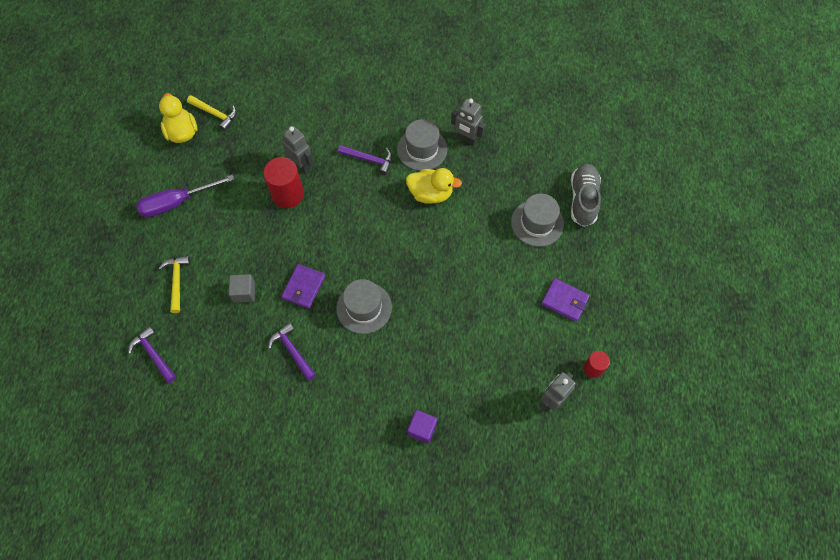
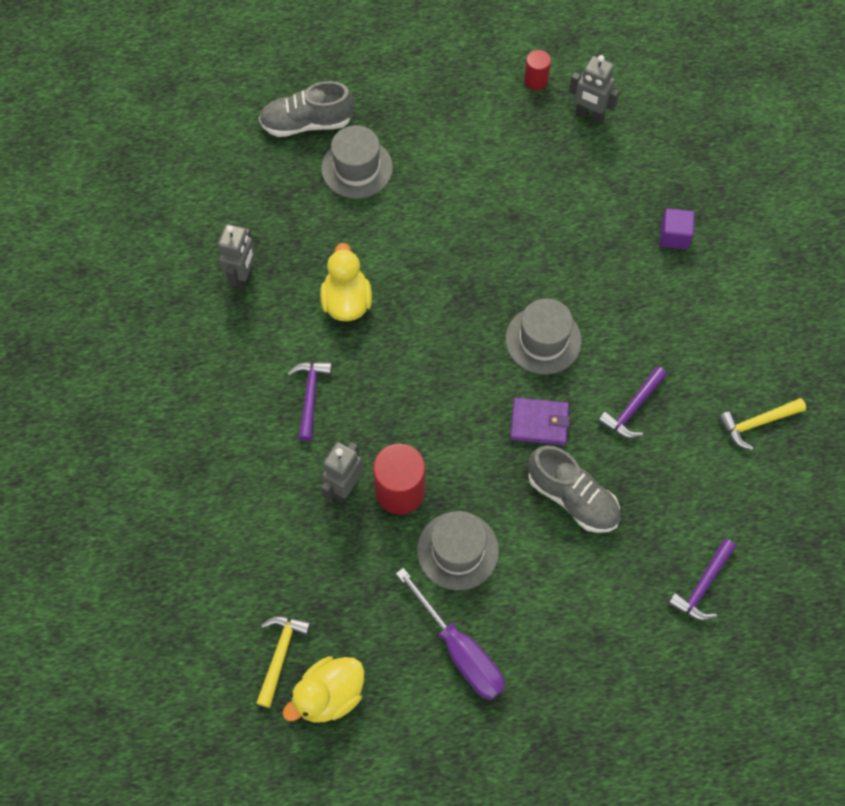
camera: 105 degrees left, 0 degrees up
yellow hammer [159,255,191,313] -> yellow hammer moved to [718,398,806,450]
grey cube [228,274,255,303] -> grey shoe [528,446,620,533]
grey hat [397,119,447,171] -> grey hat moved to [417,511,499,590]
purple wallet [541,278,590,322] -> none

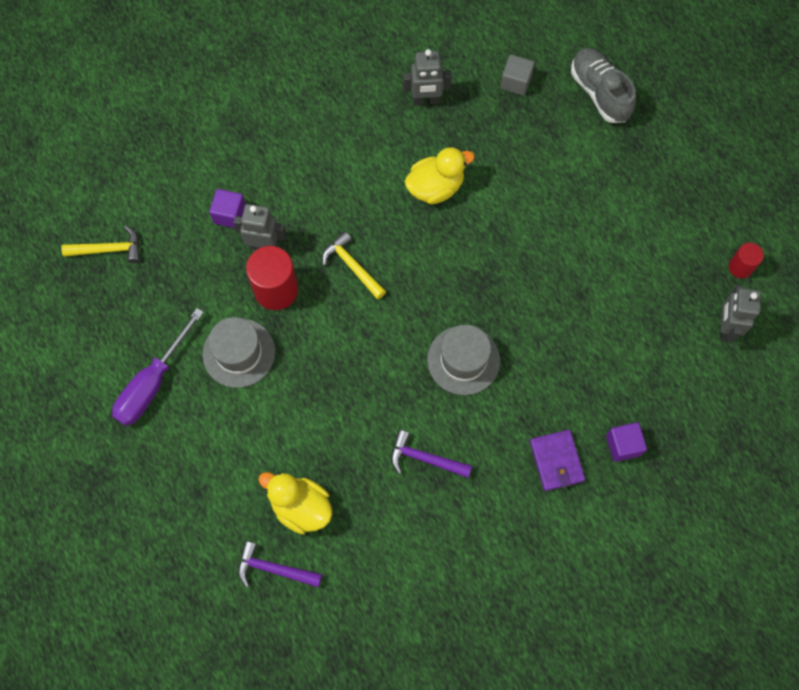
camera: 70 degrees right, 5 degrees up
yellow duck [282,656,364,723] -> yellow duck moved to [258,472,332,534]
purple hammer [287,362,332,441] -> none
grey hat [321,125,393,199] -> none
purple wallet [510,397,570,445] -> purple wallet moved to [530,430,585,491]
grey shoe [528,446,620,533] -> none
yellow hammer [718,398,806,450] -> yellow hammer moved to [322,231,386,299]
none -> purple cube [209,189,246,228]
none -> grey cube [500,55,535,96]

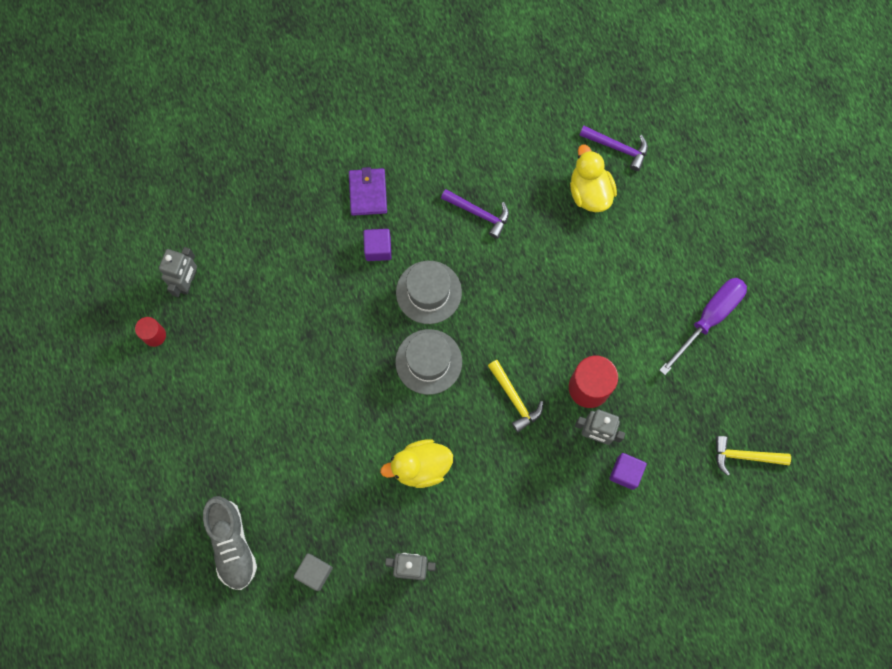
camera: 170 degrees left, 5 degrees up
grey hat [202,317,275,388] -> grey hat moved to [396,329,462,395]
yellow duck [258,472,332,534] -> yellow duck turned 150 degrees counterclockwise [570,145,617,212]
purple cube [606,422,647,462] -> purple cube moved to [363,229,391,261]

